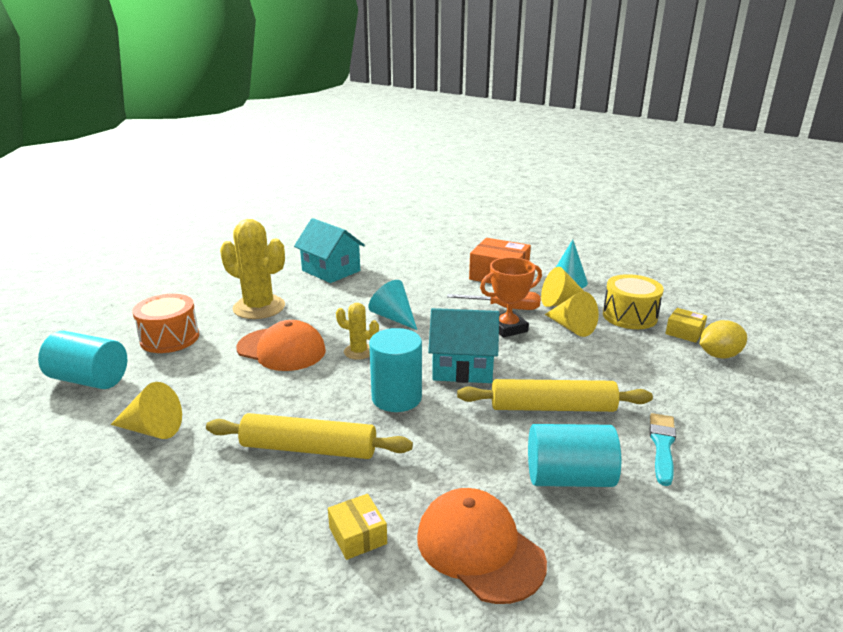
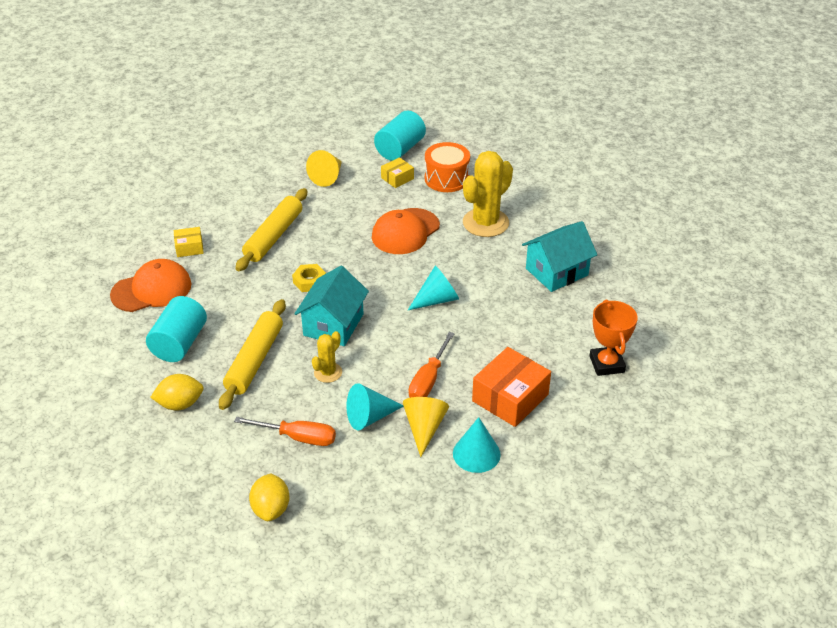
camera: 105 degrees right, 15 degrees up
yellow cactus [336,303,379,360] -> yellow cactus moved to [312,331,342,383]
turquoise cylinder [369,328,422,412] -> yellow nut [292,264,326,292]
orange trophy [480,257,542,338] -> orange trophy moved to [589,300,638,376]
yellow cone [545,291,599,337] -> turquoise cone [346,383,404,431]
yellow drum [603,274,664,329] -> none
turquoise brush [650,413,676,486] -> yellow lemon [150,374,204,410]
yellow box [665,308,707,343] -> yellow box moved to [381,157,414,188]
none -> orange screwdriver [234,417,336,446]

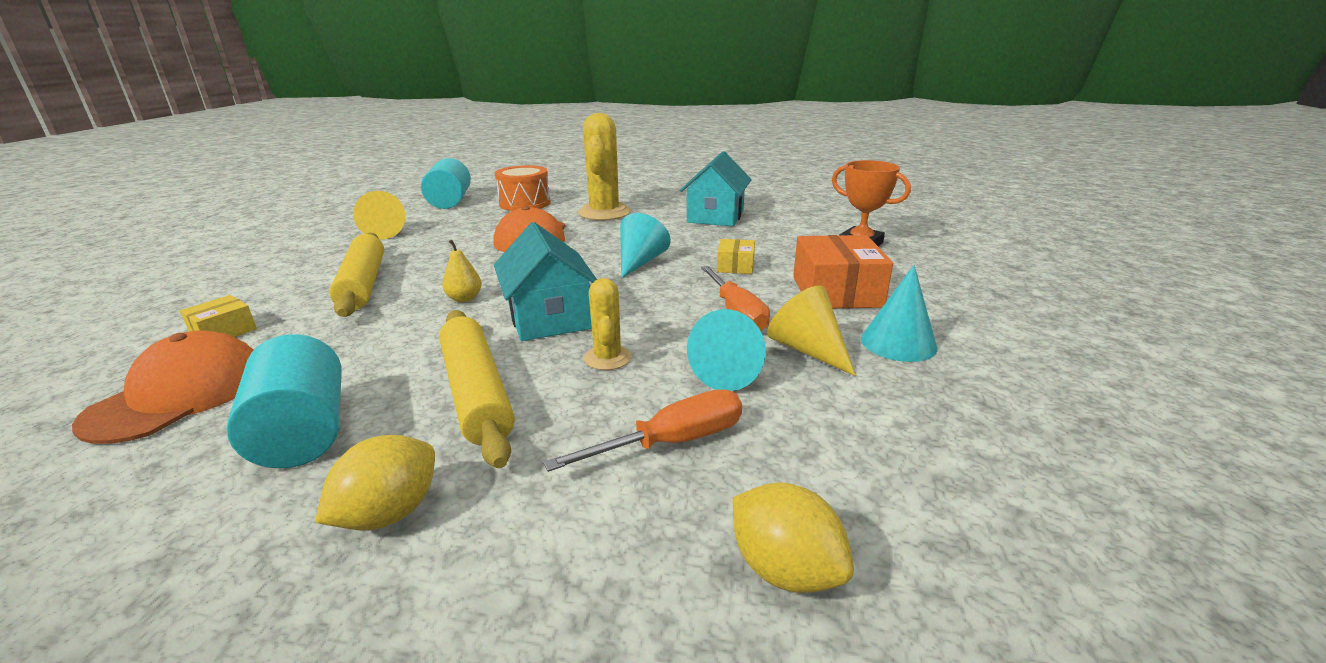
camera: 40 degrees left, 15 degrees down
yellow nut [292,264,326,292] -> yellow pear [442,240,482,302]
yellow box [381,157,414,188] -> yellow box moved to [717,239,755,274]

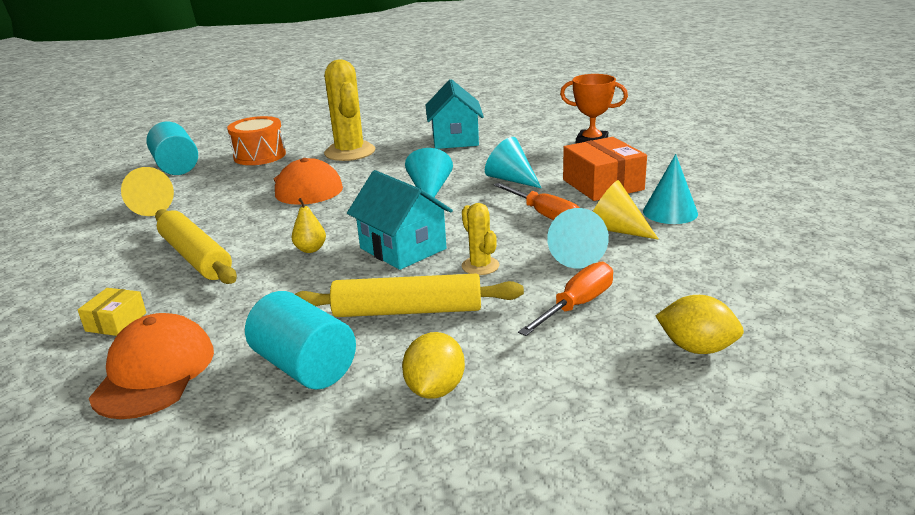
camera: 20 degrees left, 0 degrees up
yellow rolling pin [439,310,515,468] -> yellow rolling pin turned 45 degrees counterclockwise [295,274,524,317]
yellow box [717,239,755,274] -> turquoise cone [485,137,542,188]

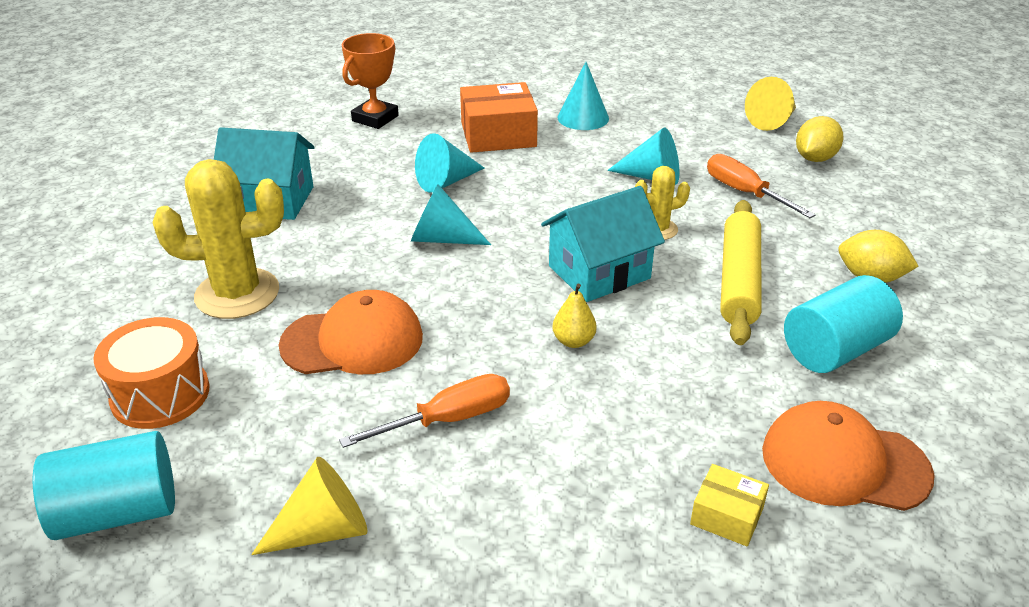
camera: 80 degrees left, 10 degrees up
yellow rolling pin [155,209,237,284] -> none
orange screwdriver [494,183,579,220] -> orange screwdriver moved to [339,374,510,448]
yellow cone [593,180,659,240] -> yellow cone moved to [745,77,796,131]

